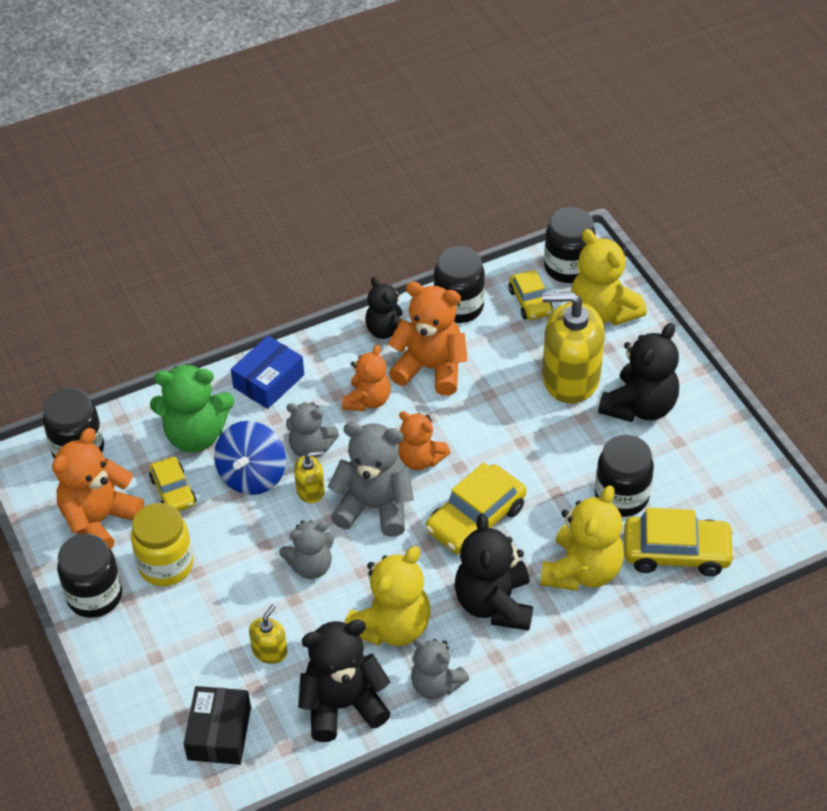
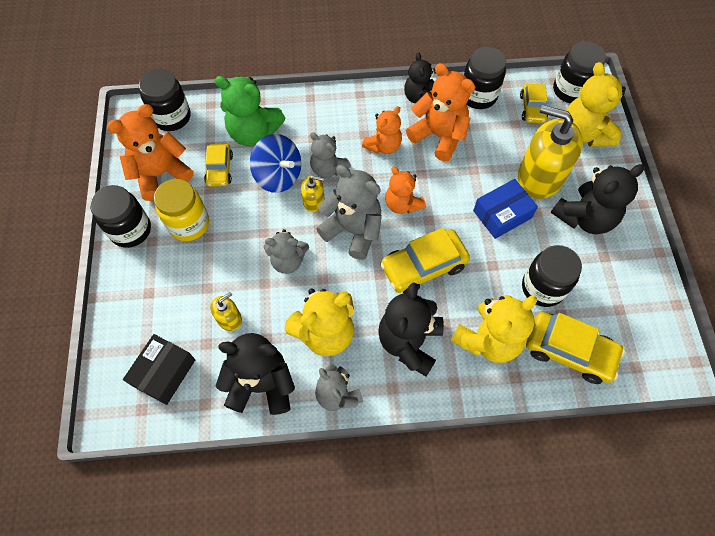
camera: 20 degrees right, 15 degrees up
blue spinning top [214,421,286,495] -> blue spinning top turned 90 degrees counterclockwise [250,134,301,193]
blue box [231,336,304,409] -> blue box moved to [473,179,538,239]

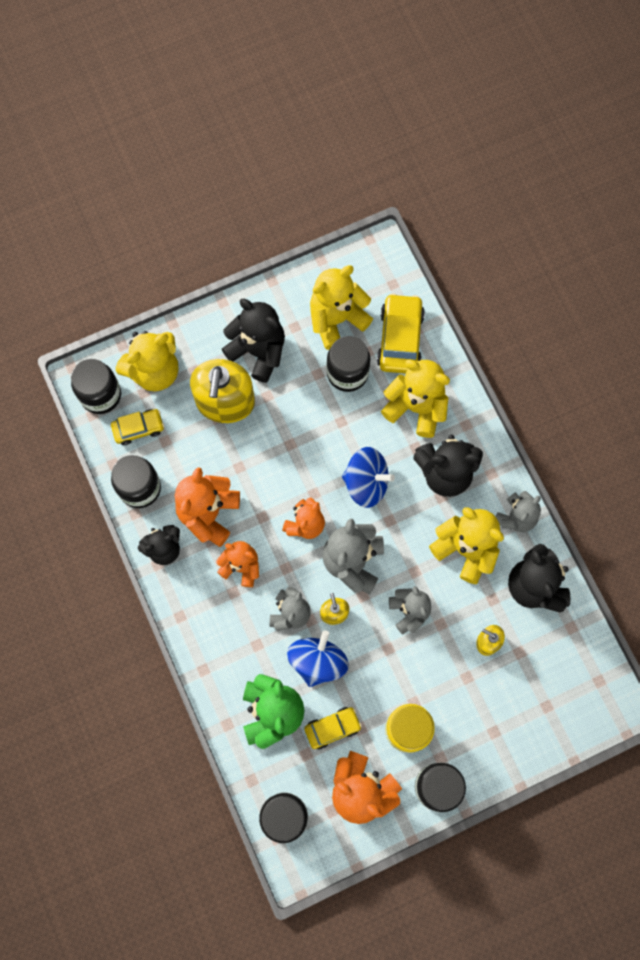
camera: 110 degrees left, 10 degrees up
black box [123,334,196,405] -> none
yellow car [380,228,470,294] -> blue spinning top [342,447,395,508]
blue box [473,179,538,239] -> none
none -> yellow teddy bear [310,265,373,350]

